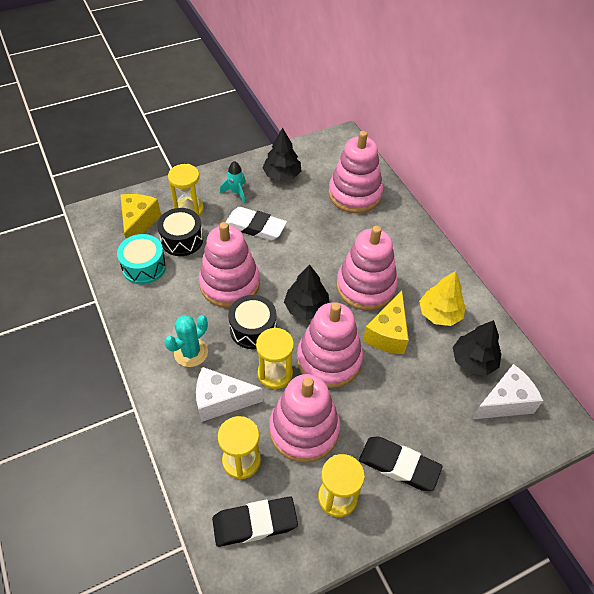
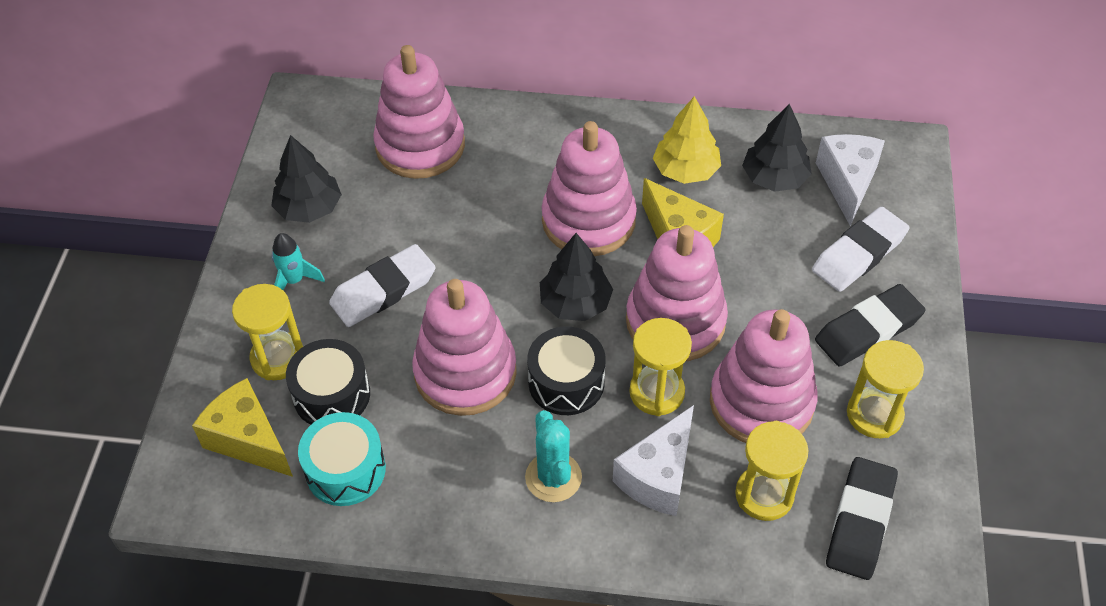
camera: 55 degrees left, 0 degrees up
none -> white eraser [812,206,910,292]

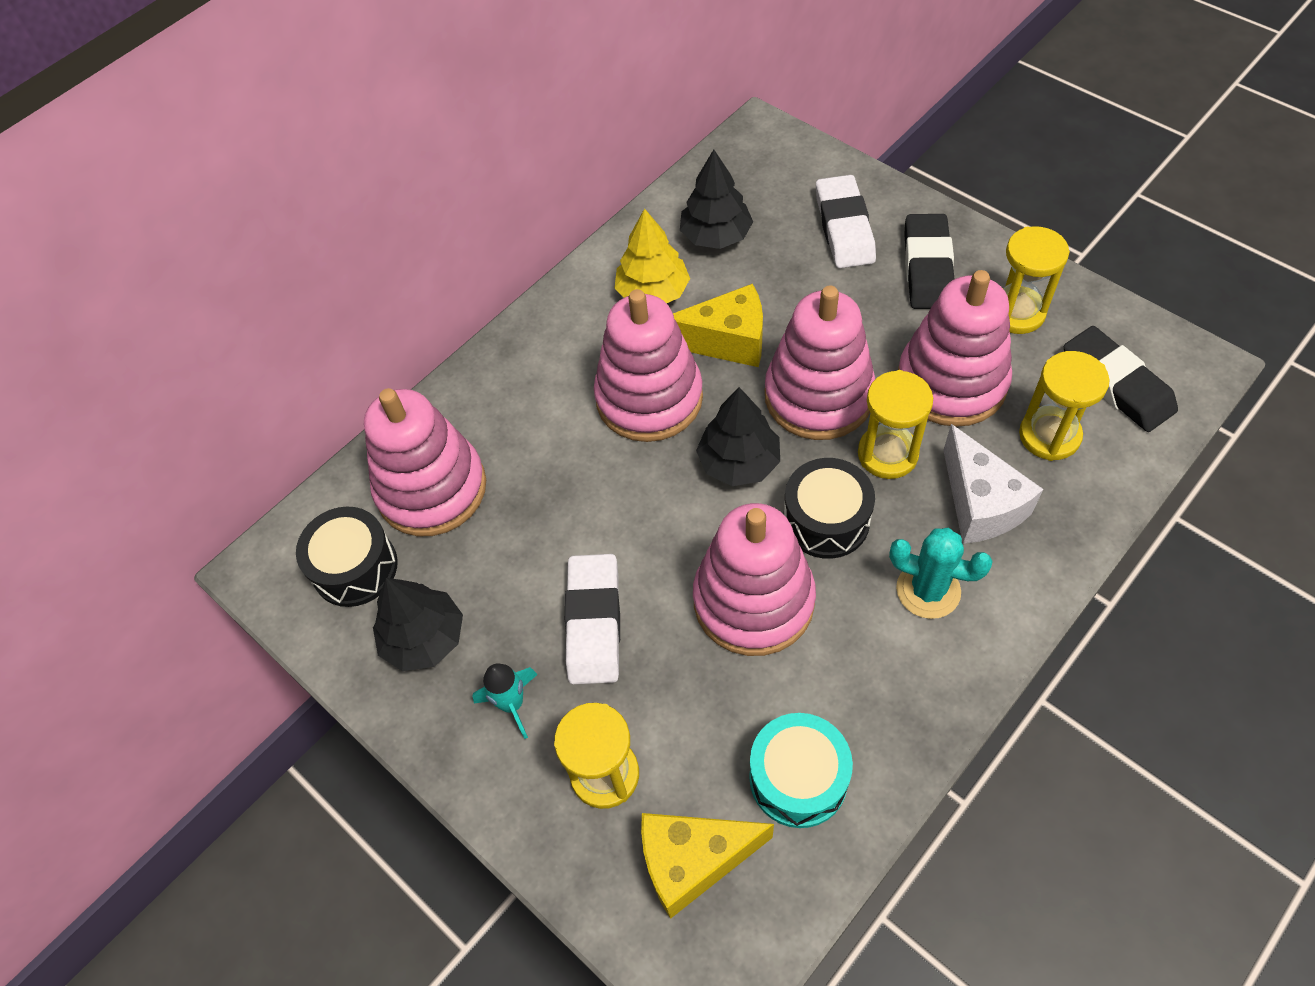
camera: 50 degrees left, 5 degrees up
black drum [286,339,370,425] -> black drum moved to [296,507,398,607]
white cheese [816,134,885,226] -> none

